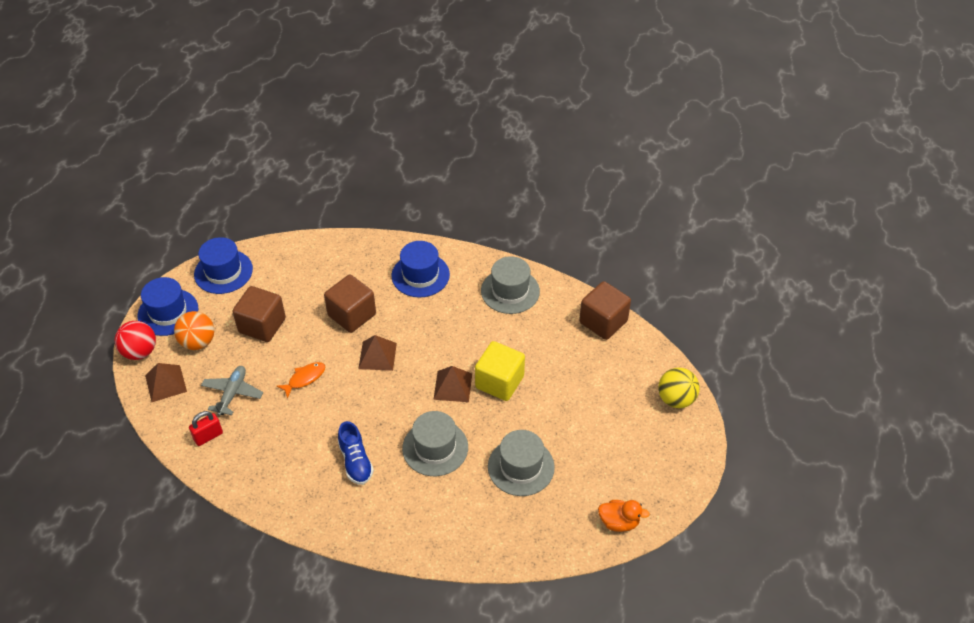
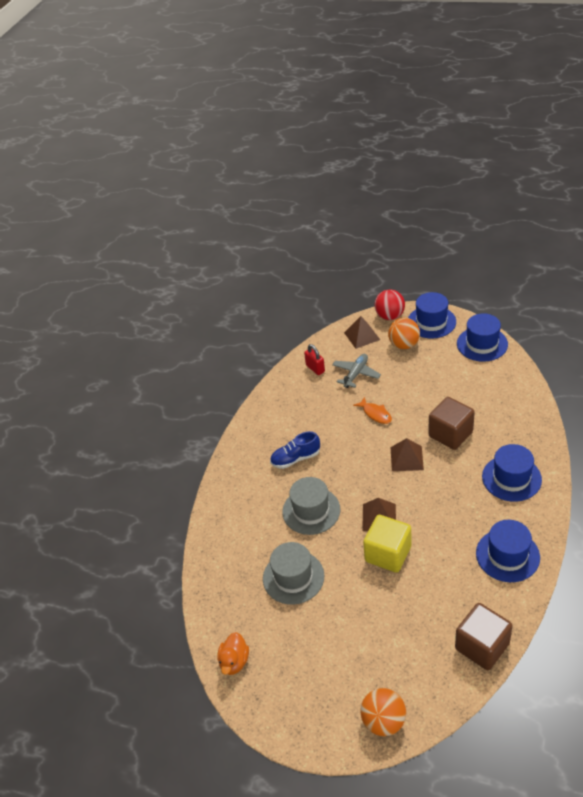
camera: 95 degrees right, 5 degrees down
grey plane [201,366,263,416] -> grey plane turned 75 degrees counterclockwise [332,354,381,388]
brown cube [232,286,286,342] -> none
grey hat [481,256,540,314] -> blue hat [476,520,540,582]
yellow ball [658,368,700,408] -> orange ball [361,688,406,736]

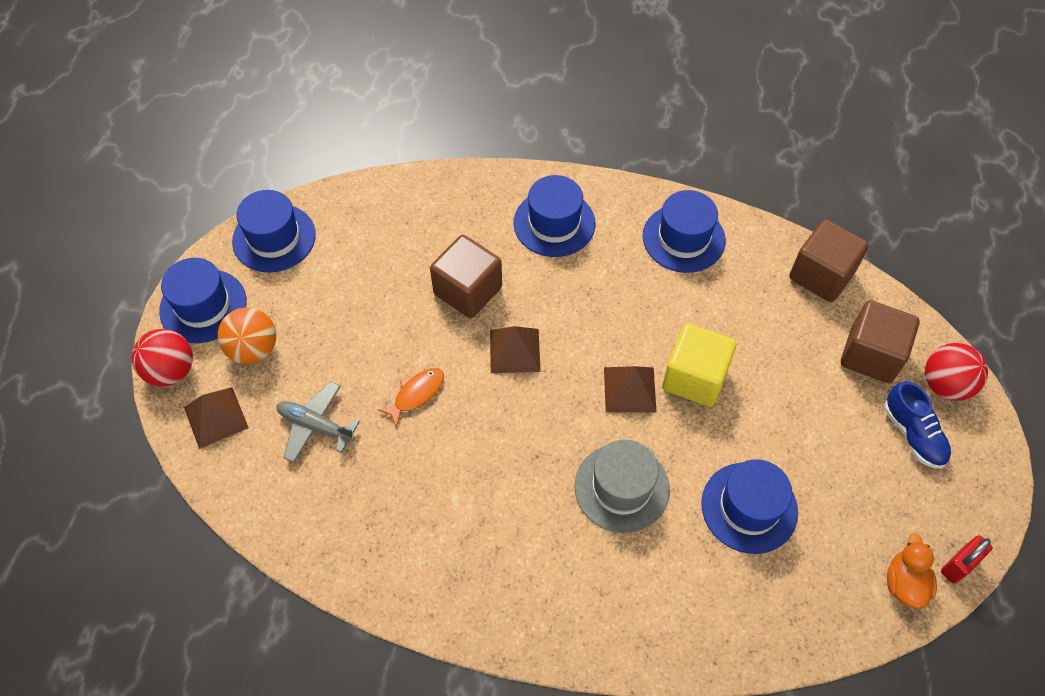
camera: 100 degrees left, 15 degrees up
orange duck [217,632,249,675] -> orange duck turned 90 degrees counterclockwise [887,533,937,609]
grey hat [263,542,324,605] -> blue hat [701,459,798,554]
blue shoe [270,431,320,469] -> blue shoe moved to [884,381,951,468]
red padlock [304,344,325,375] -> red padlock moved to [941,535,993,584]
orange ball [361,688,406,736] -> red ball [925,343,988,401]
none -> brown cube [841,300,920,383]

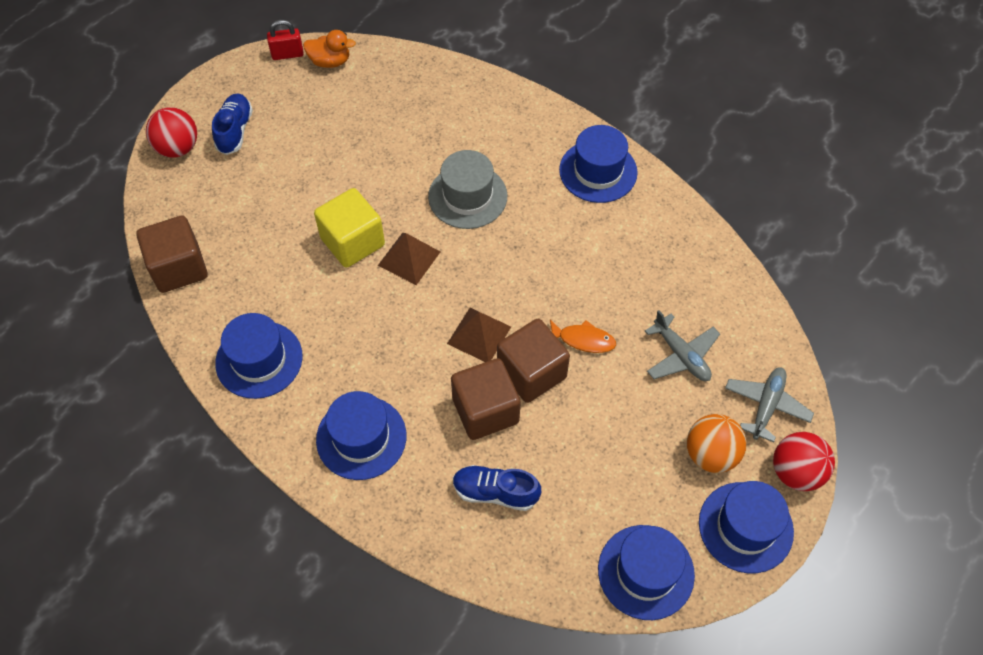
camera: 150 degrees left, 0 degrees up
brown pyramid [184,387,249,449] -> grey plane [725,367,814,442]
orange fish [378,368,444,427] -> orange fish turned 150 degrees counterclockwise [550,320,616,353]
blue hat [701,459,798,554] -> blue hat moved to [559,125,638,203]
brown cube [841,300,920,383] -> brown cube moved to [497,319,570,403]
orange duck [887,533,937,609] -> orange duck turned 120 degrees counterclockwise [303,30,356,68]
none -> blue shoe [453,465,541,511]

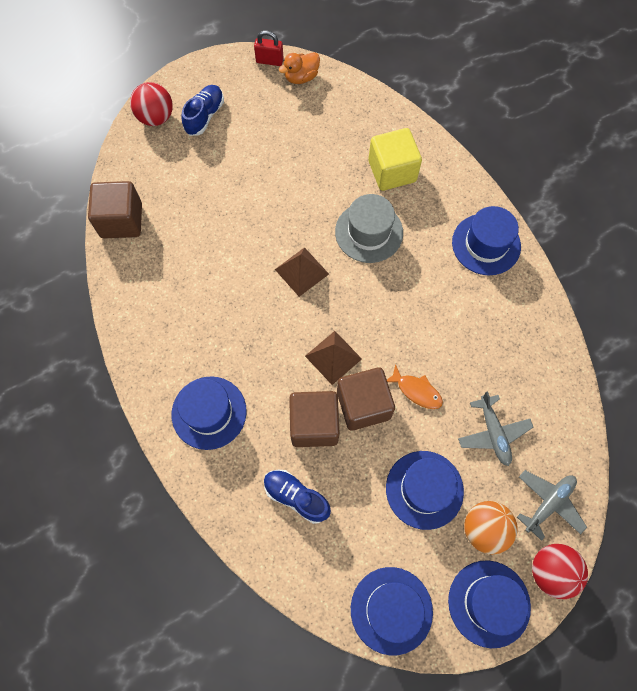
camera: 20 degrees right, 10 degrees up
blue hat [215,313,303,399] -> blue hat moved to [386,451,464,530]
orange duck [303,30,356,68] -> orange duck turned 120 degrees clockwise [279,52,320,84]
yellow cube [314,188,385,268] -> yellow cube moved to [368,128,422,191]

